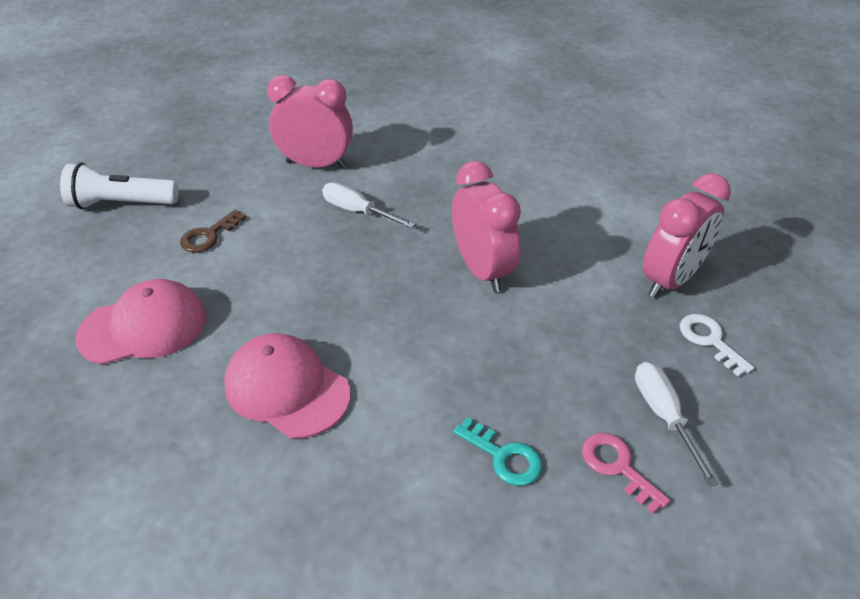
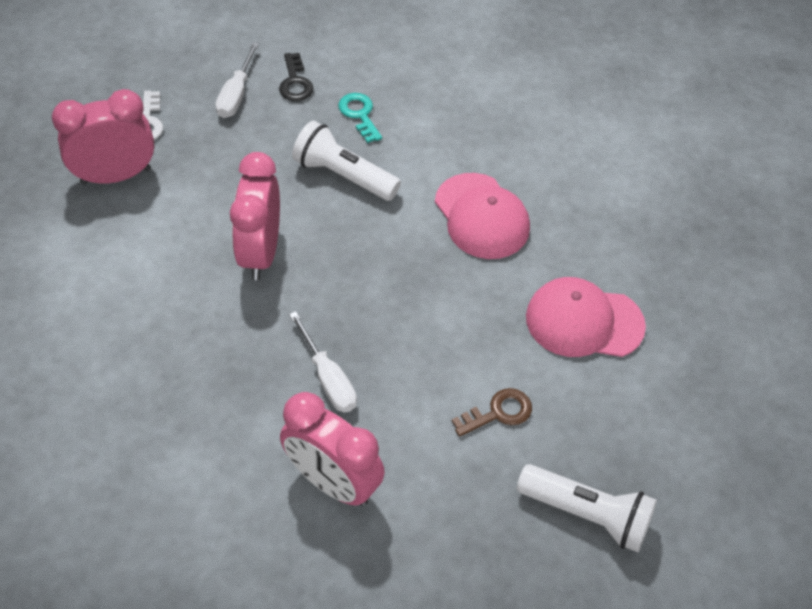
camera: 155 degrees left, 10 degrees up
pink key [582,433,670,514] -> black key [279,53,313,101]
none -> white flashlight [292,121,401,201]

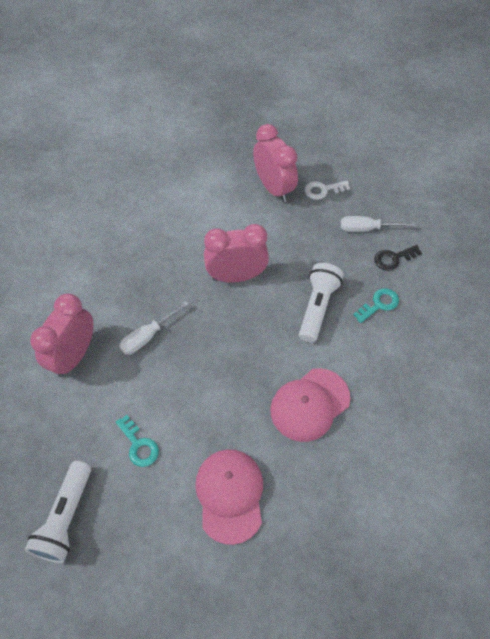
camera: 80 degrees right, 5 degrees up
brown key [452,388,532,437] -> turquoise key [116,415,159,467]

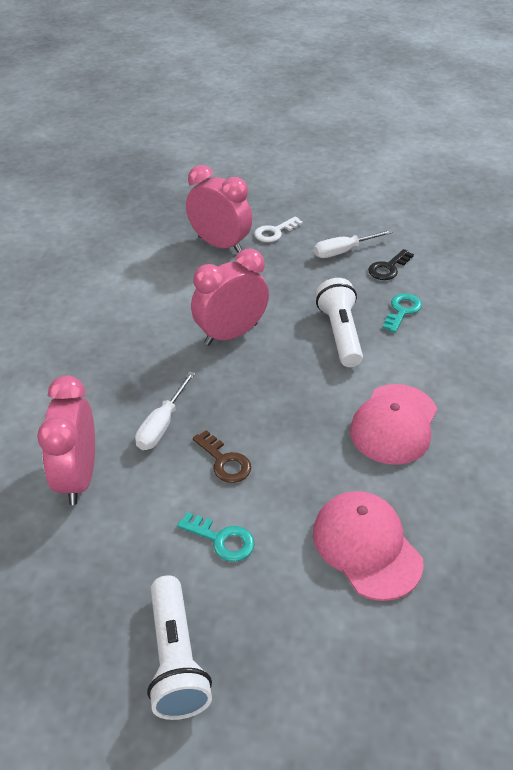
camera: 25 degrees left, 15 degrees down
none -> brown key [193,430,251,483]

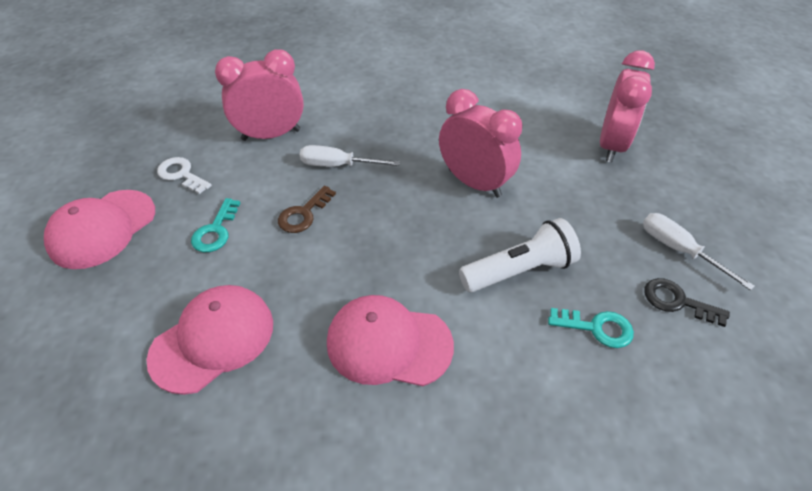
camera: 75 degrees right, 5 degrees up
white flashlight [147,575,212,720] -> pink cap [44,190,155,269]
white key [254,216,303,242] -> white key moved to [157,157,212,194]

